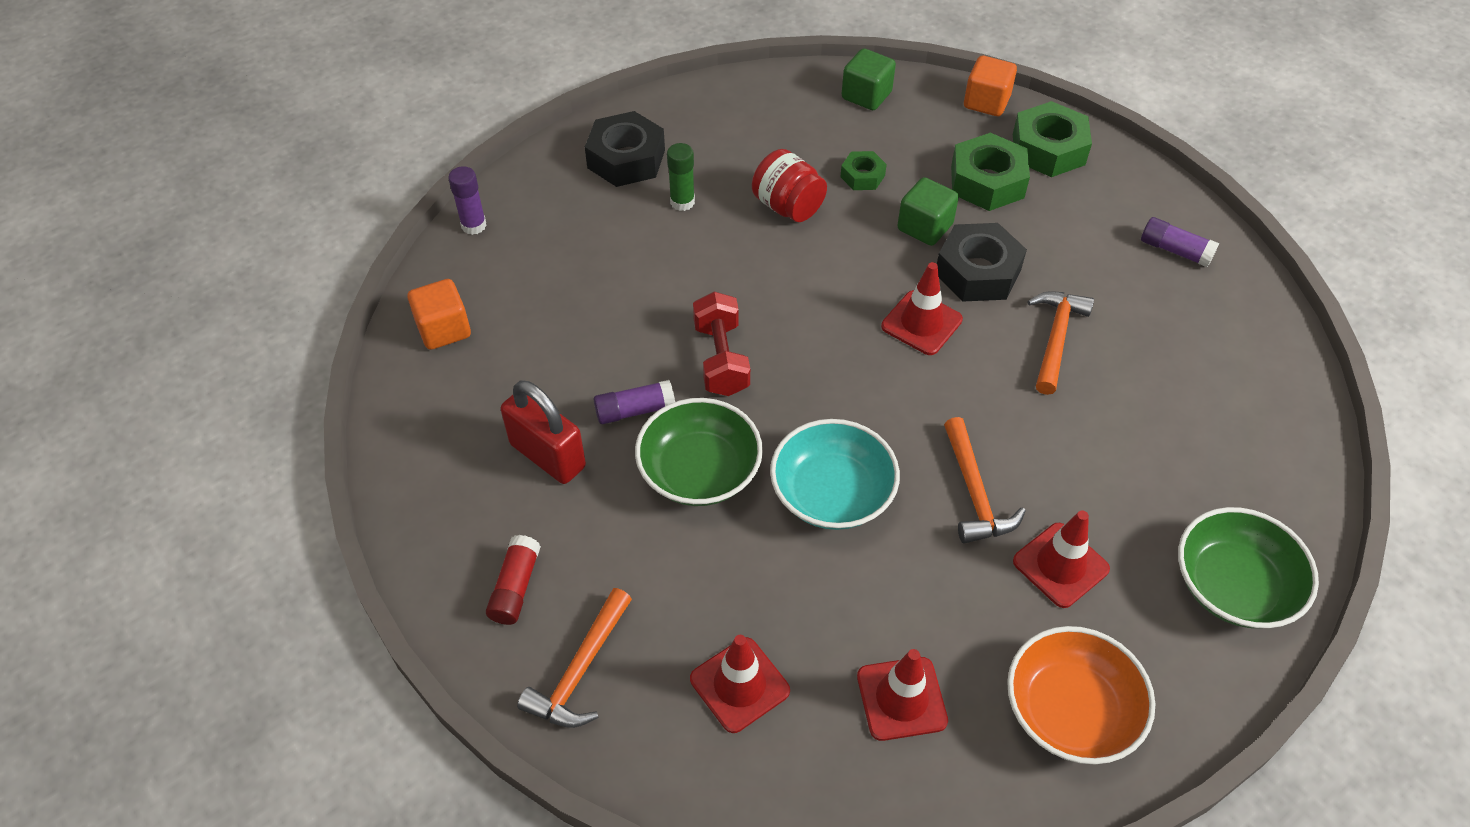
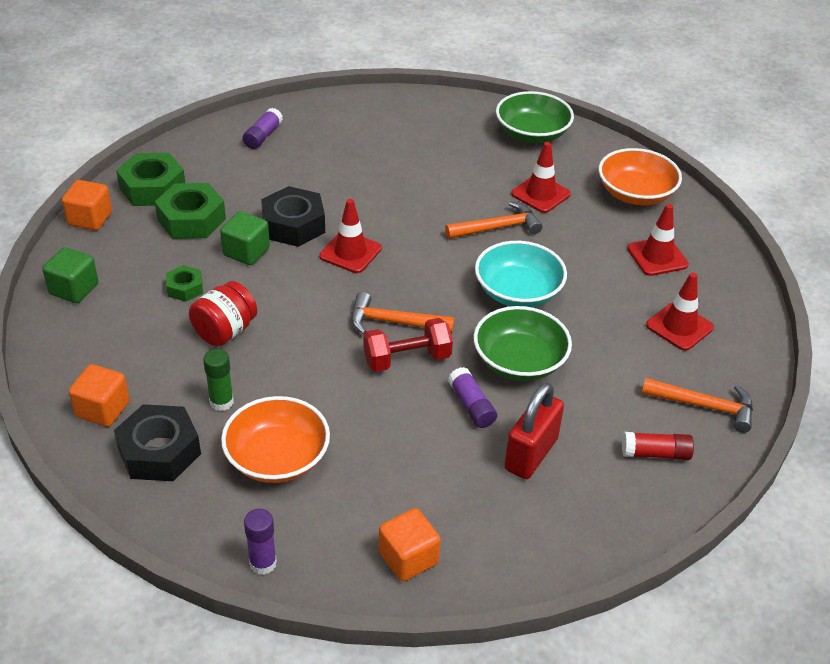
camera: 100 degrees left, 10 degrees down
orange hammer [1027,291,1094,395] -> orange hammer moved to [351,292,454,334]
none -> orange cube [69,364,130,427]
none -> orange bowl [221,396,330,483]

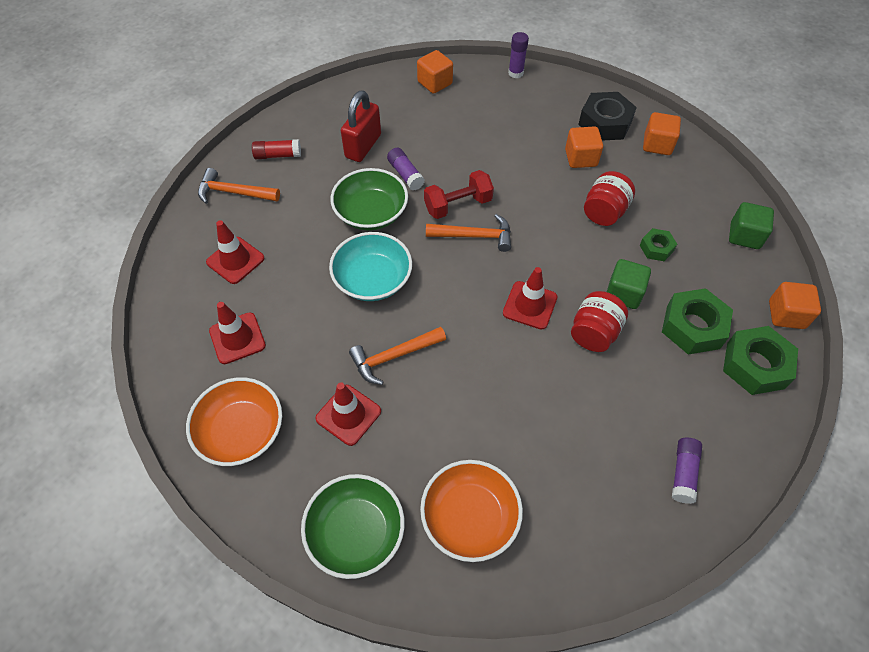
camera: 175 degrees right, 15 degrees up
green glue stick [203,349,234,411] -> orange cube [565,126,603,168]
orange bowl [221,396,330,483] -> orange bowl moved to [420,460,523,562]
black nut [261,186,325,247] -> red jar [571,291,628,352]

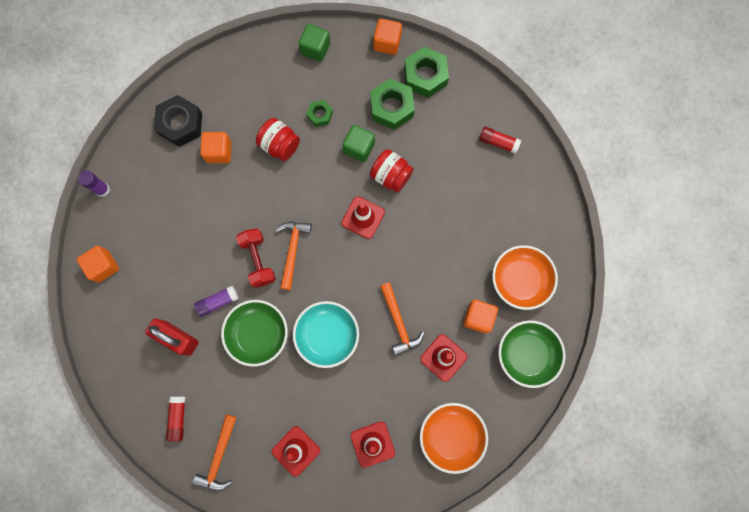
camera: 85 degrees left, 20 degrees up
orange cube [643,112,681,155] -> orange cube moved to [463,299,498,333]
purple glue stick [672,438,702,504] -> red glue stick [479,126,521,154]

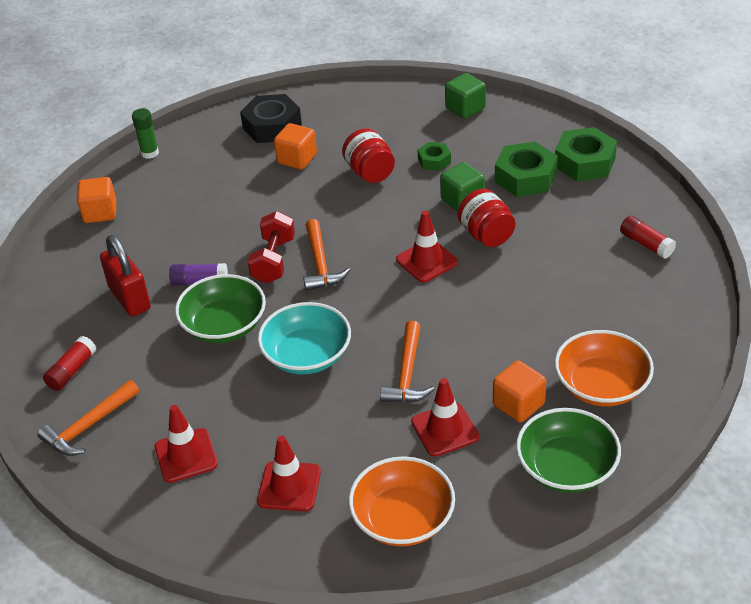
camera: 30 degrees right, 35 degrees down
purple glue stick [78,171,110,197] -> green glue stick [132,108,159,159]
orange hammer [276,222,312,290] -> orange hammer turned 135 degrees clockwise [303,219,350,291]
orange cube [374,19,402,55] -> none

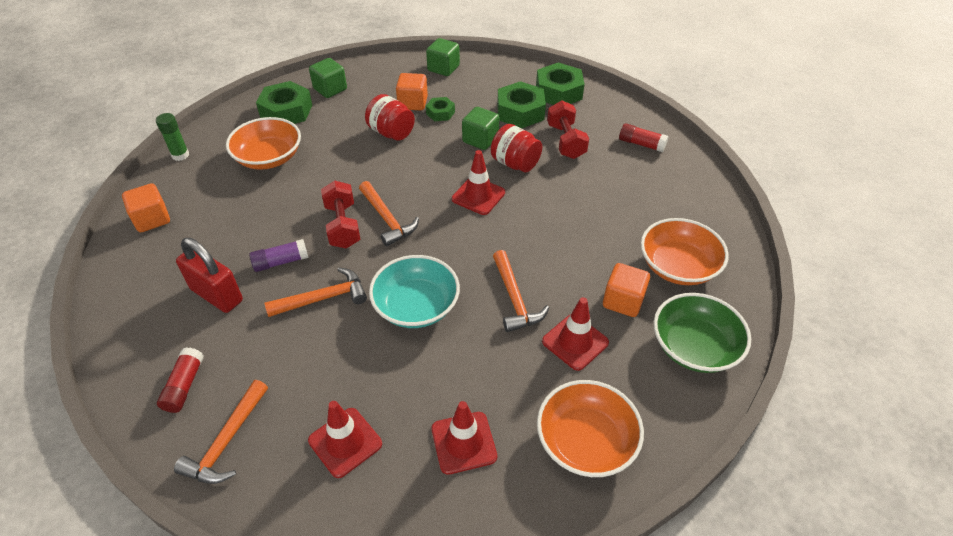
camera: 25 degrees left, 5 degrees up
green bowl [175,274,266,343] -> orange hammer [265,267,367,317]
black nut [240,94,302,143] -> green nut [256,81,312,124]
orange cube [274,123,317,169] -> orange cube moved to [396,73,428,111]
none -> orange bowl [226,117,301,170]
none -> green cube [309,58,347,98]
none -> red dumbbell [547,101,589,159]

